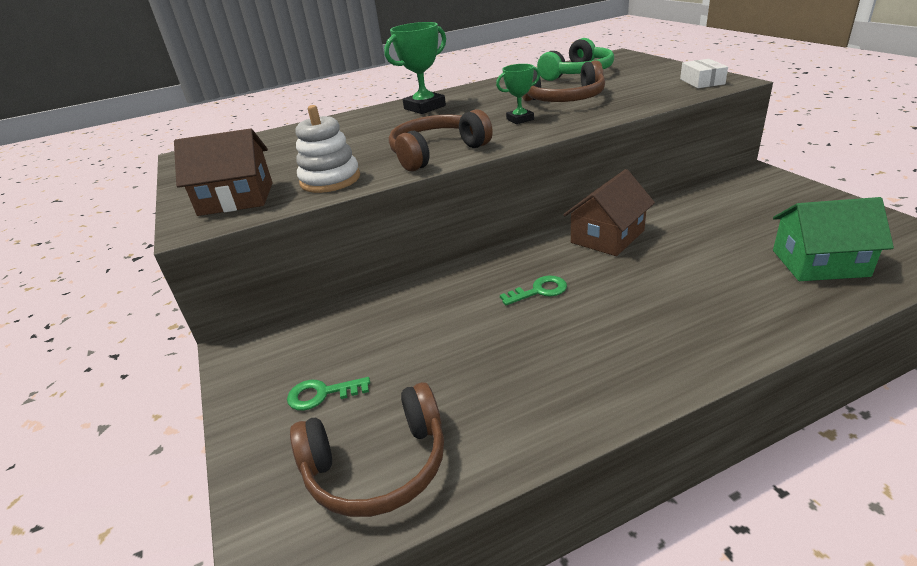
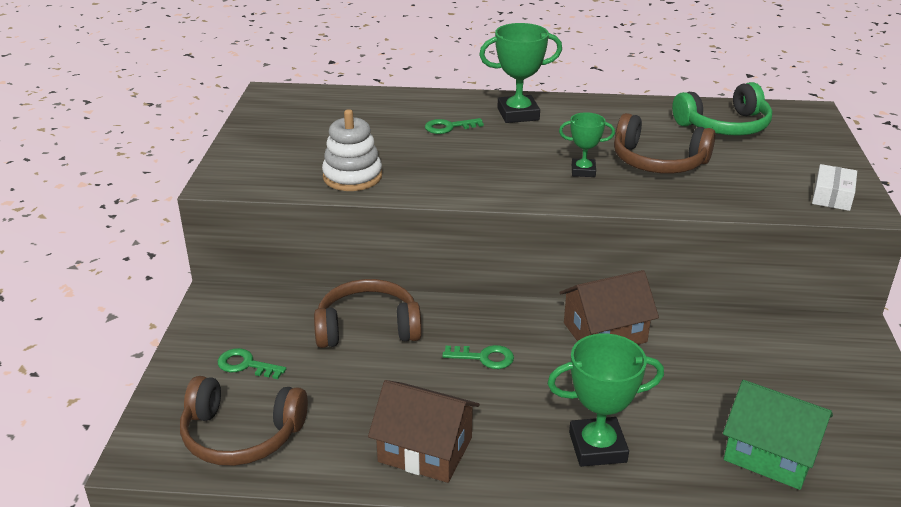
camera: 25 degrees right, 0 degrees up
brown house [174,129,273,216] -> brown house moved to [368,380,480,483]
brown headphones [389,109,493,172] -> brown headphones moved to [314,279,422,348]
none -> green key [425,118,484,134]
none -> green trophy [547,333,664,467]

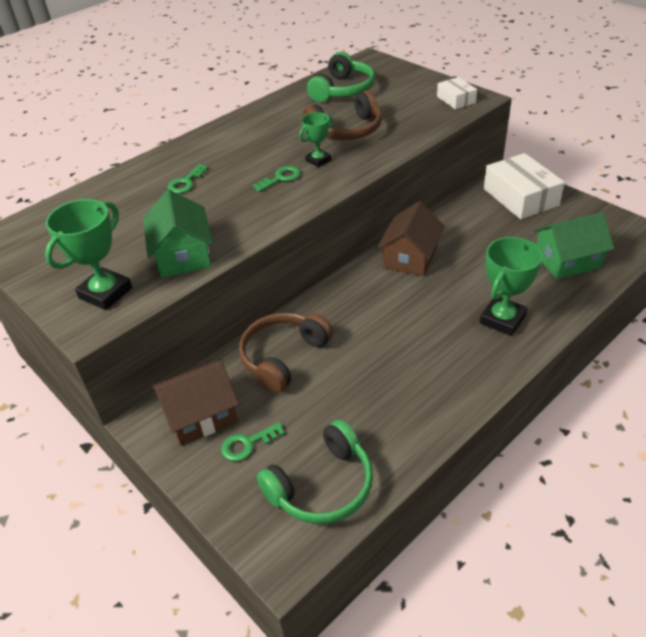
camera: 45 degrees left, 10 degrees up
brown headphones [180,376,308,466] -> green headphones [257,419,373,524]
white stacking toy [322,109,382,191] -> green house [143,189,213,278]
brown house [368,380,480,483] -> brown house moved to [152,361,239,446]
green key [442,345,514,369] -> green key moved to [252,166,301,192]
green trophy [479,23,562,123] -> green trophy moved to [45,199,132,310]
none -> white box [484,153,565,219]

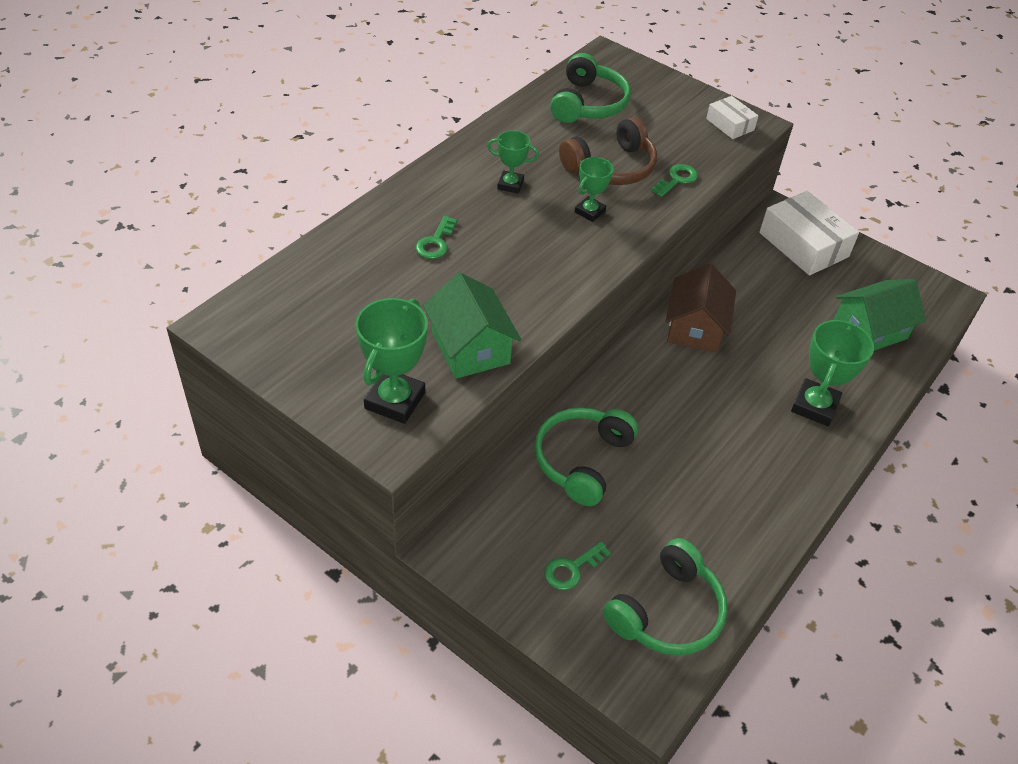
camera: 15 degrees left, 5 degrees up
brown house [152,361,239,446] -> none
brown headphones [239,313,333,393] -> green headphones [534,407,638,506]
green key [252,166,301,192] -> green key moved to [651,164,698,197]
none -> green trophy [487,130,539,193]

